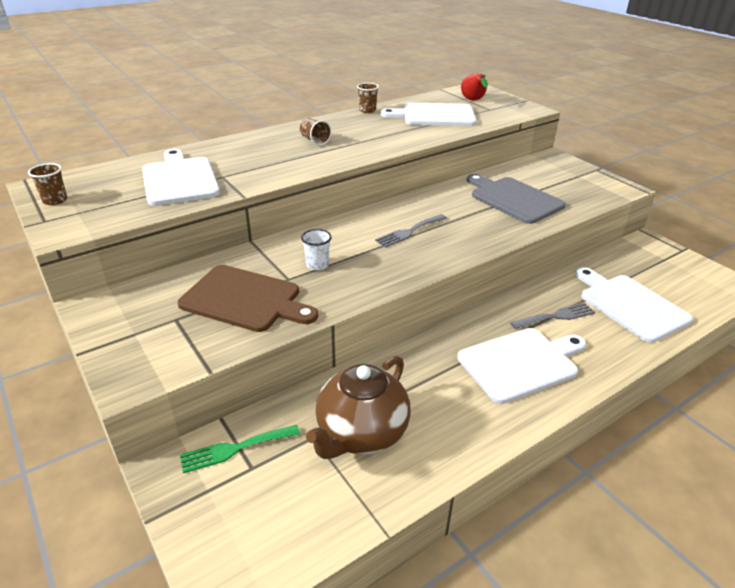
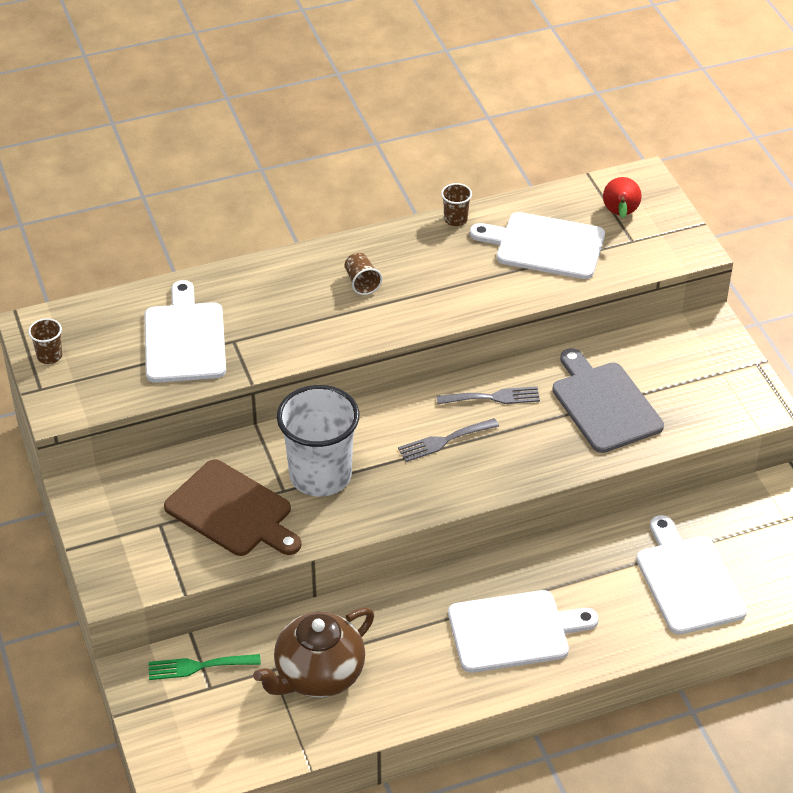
camera: 15 degrees right, 10 degrees up
white cup [301,229,332,271] -> white cup [277,385,359,497], size x2.40
grey fork [510,303,595,329] -> grey fork moved to [437,386,540,404]

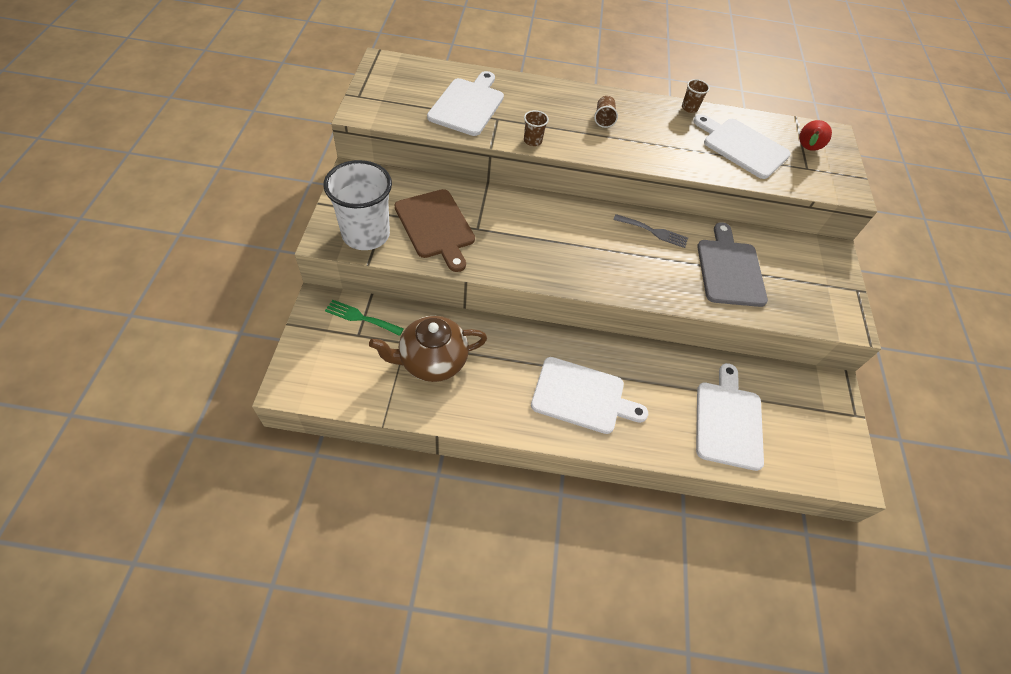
camera: 20 degrees right, 10 degrees up
brown cup [28,318,62,364] -> brown cup moved to [524,110,549,146]
white cup [277,385,359,497] -> white cup moved to [324,160,392,250]
grey fork [398,418,499,462] -> none

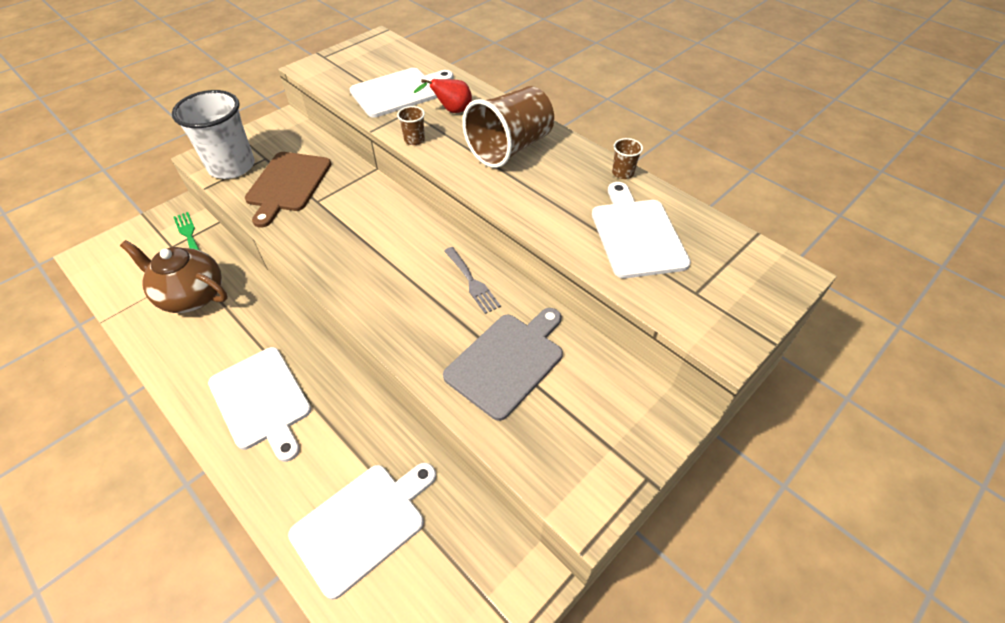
camera: 45 degrees right, 5 degrees down
brown cup [594,96,618,128] -> brown cup [462,86,554,168], size x2.40
red pear [799,120,832,151] -> red pear moved to [414,79,472,113]

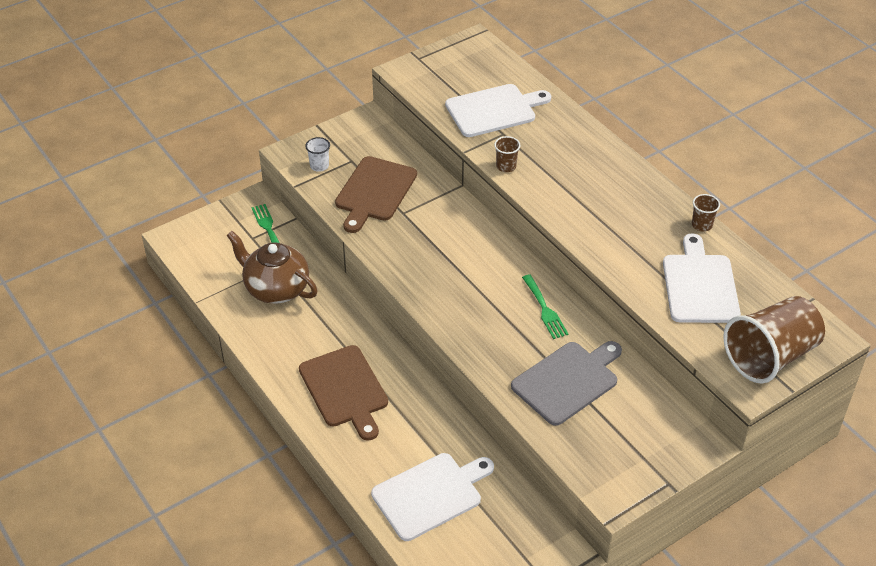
camera: 10 degrees right, 5 degrees down
white cup [172,90,255,179] -> white cup [305,137,330,172], size x0.42
white cutting board [208,347,311,462] -> brown cutting board [299,345,388,441]
red pear [414,79,472,113] -> none
grey fork [444,247,501,314] -> green fork [522,274,569,339]
brown cup [462,86,554,168] -> brown cup moved to [723,296,825,384]

